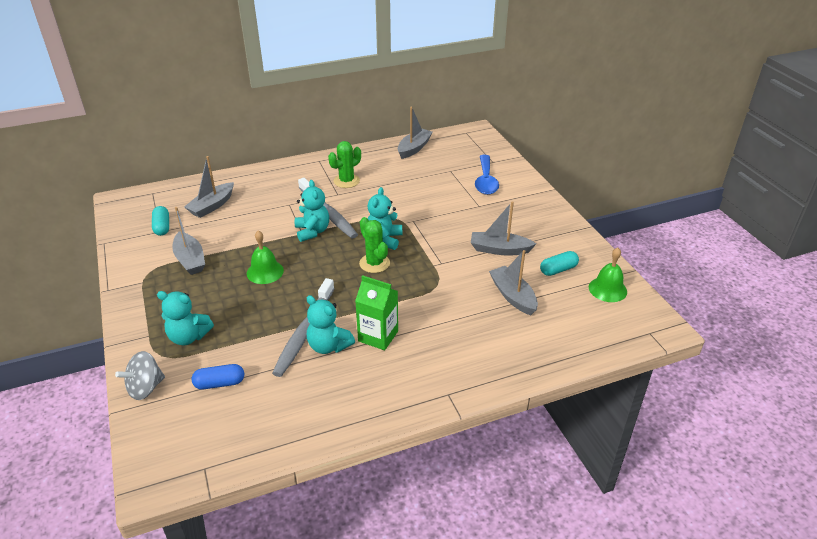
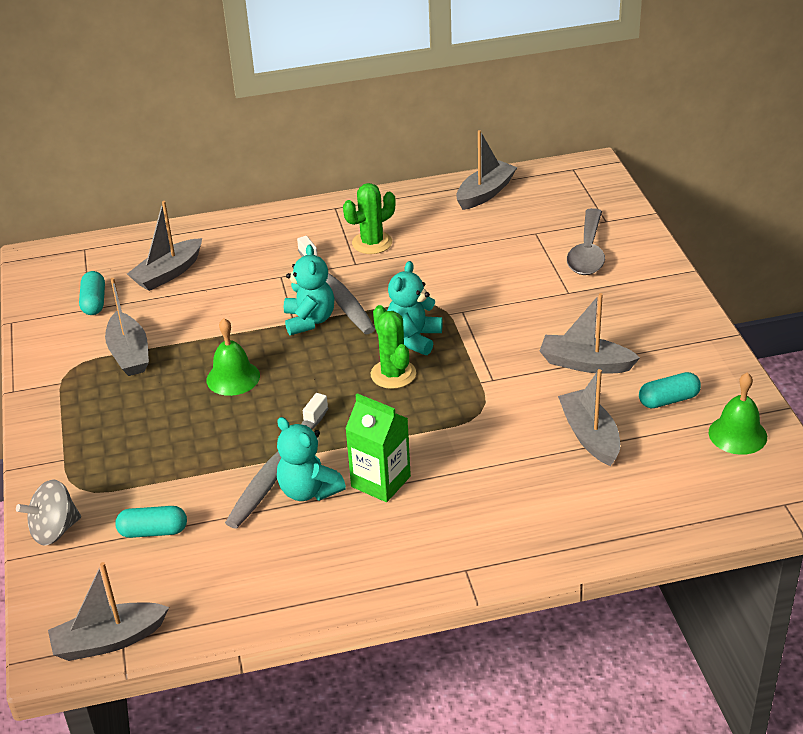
camera: 10 degrees right, 0 degrees up
turquoise teddy bear [157,291,214,345] -> none
blue capsule [192,364,244,390] -> turquoise capsule [115,506,187,538]
blue spoon [475,155,499,195] -> grey spoon [567,208,605,275]
none -> grey boat [48,562,169,661]

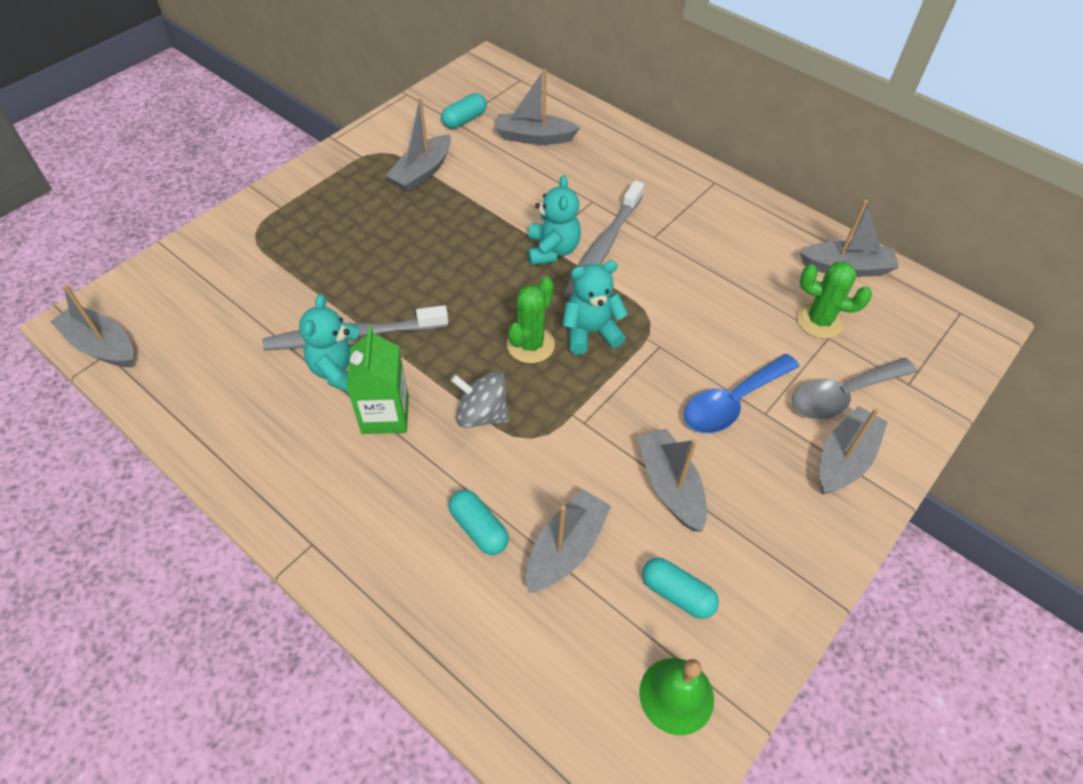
camera: 50 degrees right, 15 degrees up
grey spinning top [16,479,81,546] -> grey spinning top moved to [451,372,509,428]
turquoise capsule [115,506,187,538] -> turquoise capsule moved to [449,490,509,555]
green bell [206,318,260,396] -> none
turquoise teddy bear [284,244,334,335] -> turquoise teddy bear turned 45 degrees counterclockwise [528,175,581,266]
green cactus [343,183,396,254] -> green cactus moved to [797,262,872,339]
none -> blue spoon [684,354,800,433]
none -> grey boat [820,406,888,495]

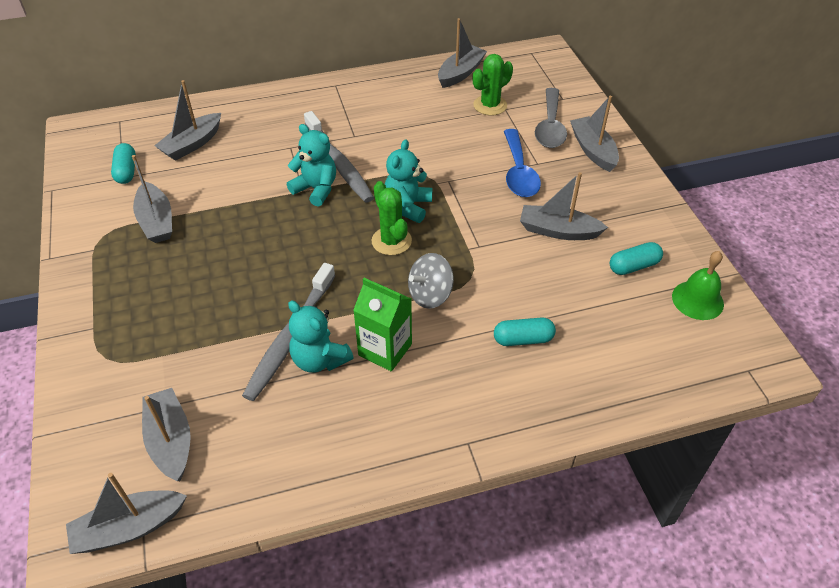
camera: 55 degrees left, 5 degrees down
grey boat [526,489,611,593] -> grey boat moved to [142,388,191,481]

